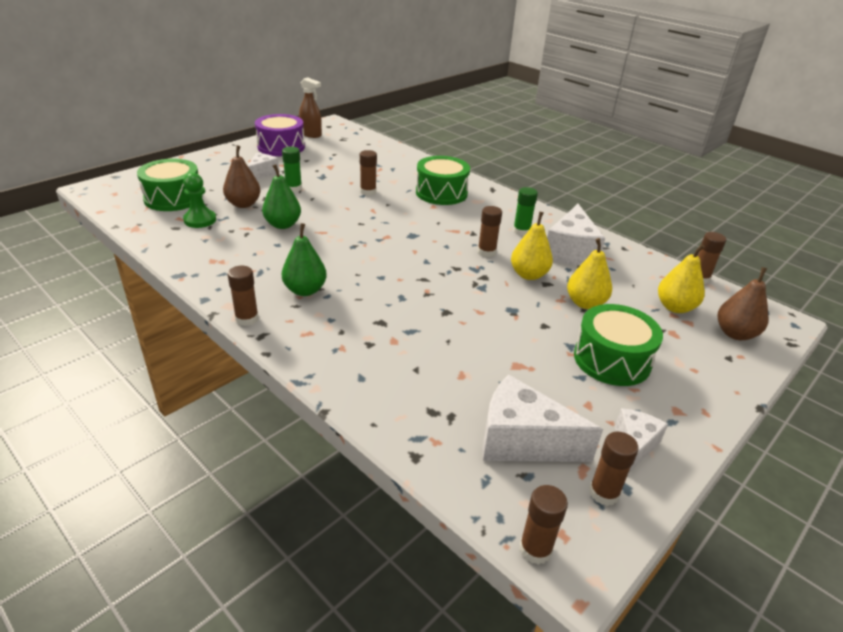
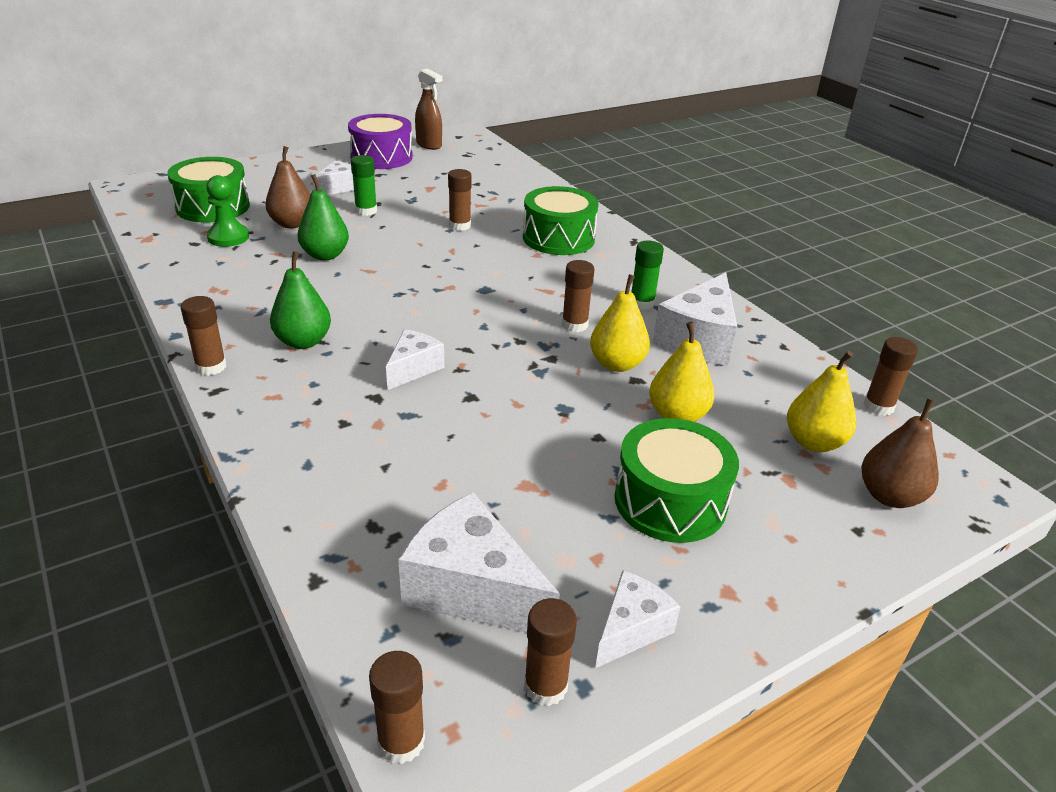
camera: 15 degrees right, 0 degrees up
none -> white cheese [386,329,444,390]

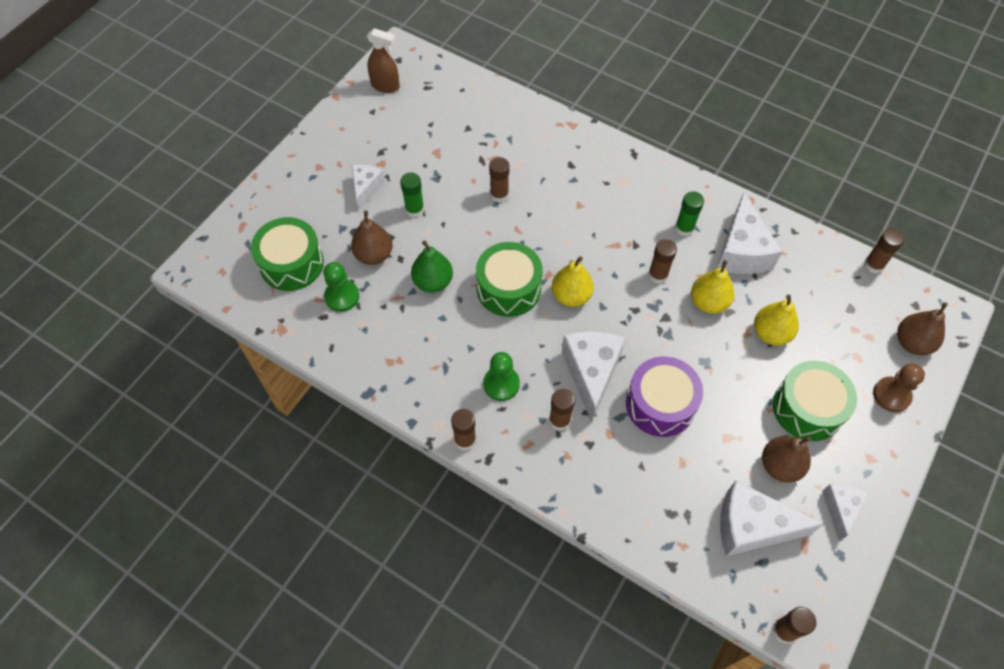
camera: 25 degrees left, 25 degrees up
green pear [270,251,331,349] -> green pawn [483,352,520,401]
purple drum [348,114,413,169] -> purple drum moved to [626,356,703,437]
white cheese [386,329,444,390] -> white cheese [562,331,626,422], size x1.71
green drum [523,186,598,255] -> green drum moved to [476,242,543,317]
brown glue stick [524,598,577,706] -> brown glue stick moved to [549,389,575,431]
yellow pear [787,351,856,452] -> yellow pear moved to [552,256,594,307]
none -> brown pear [762,436,811,482]
none -> brown pawn [873,363,925,412]

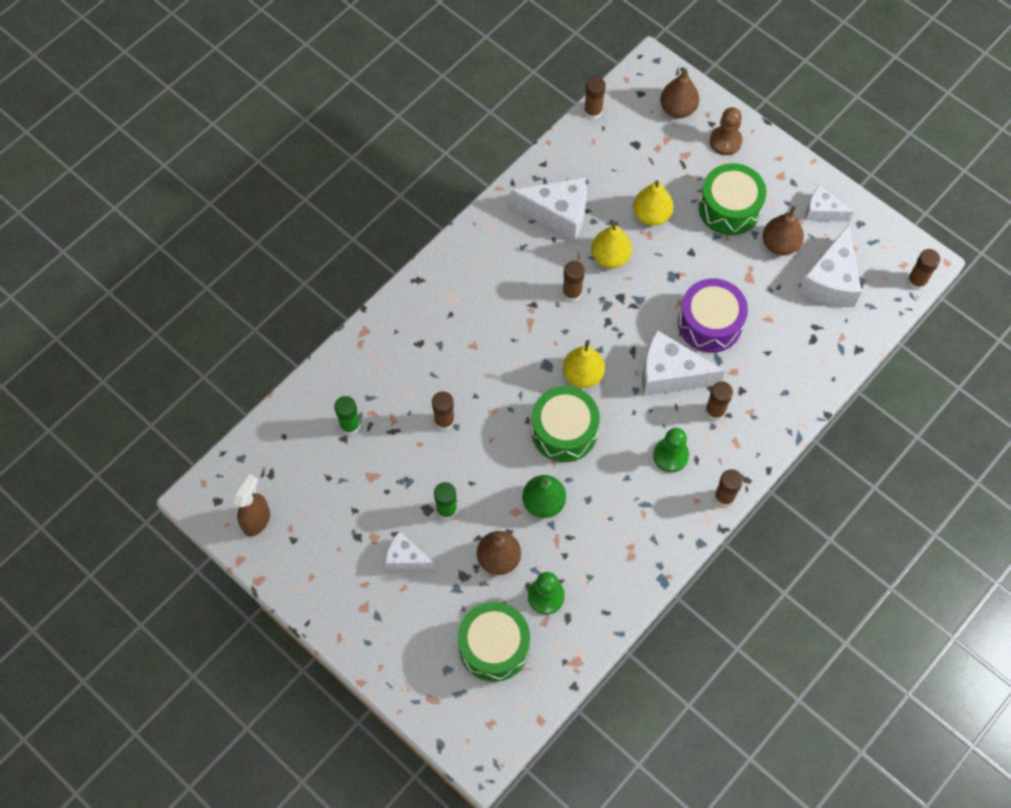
camera: 80 degrees left, 5 degrees up
green glue stick [675,191,704,236] -> green glue stick moved to [334,396,361,435]

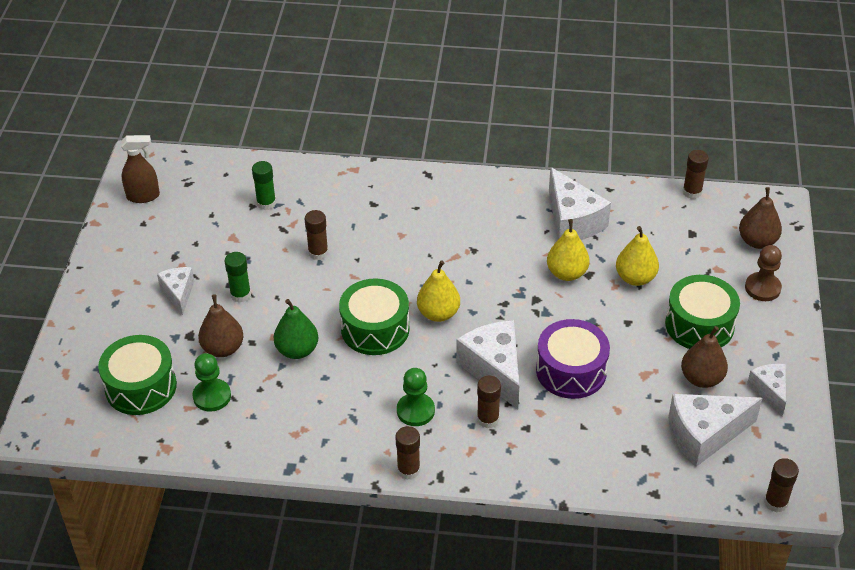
camera: 55 degrees right, 20 degrees down
brown glue stick [562,261,585,302] -> none

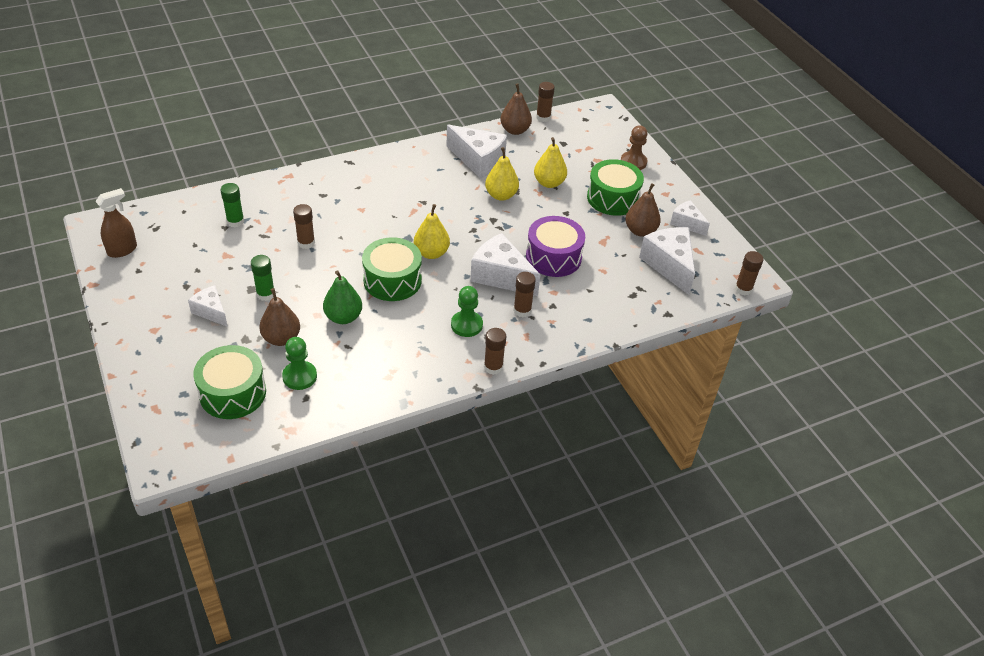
camera: 35 degrees left, 0 degrees up
white cheese [668,394,762,467] -> white cheese turned 120 degrees clockwise [639,227,695,295]
brown pear [739,187,782,249] -> brown pear moved to [500,84,532,135]

